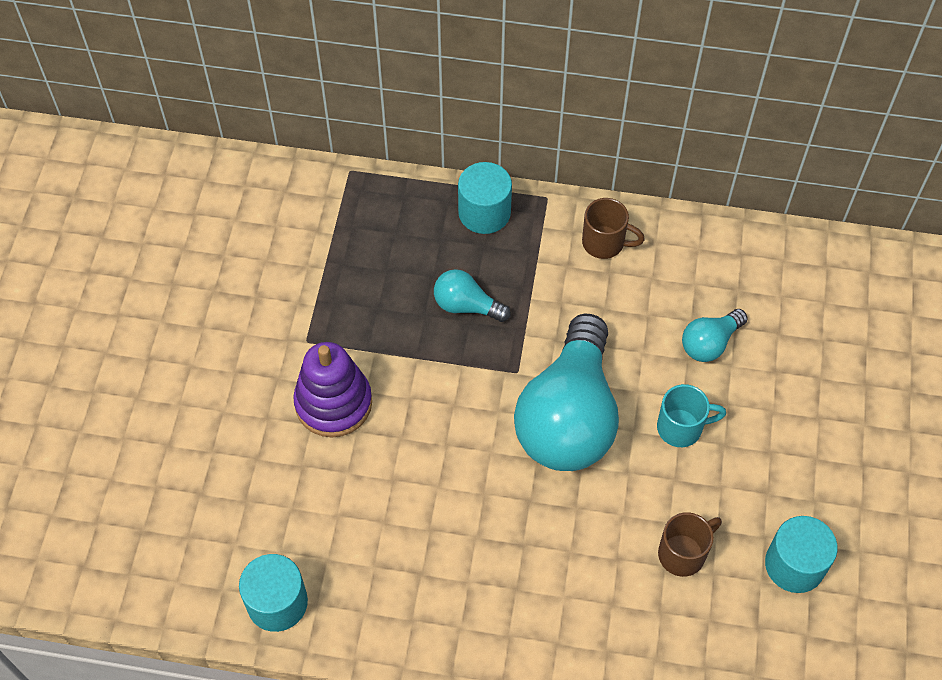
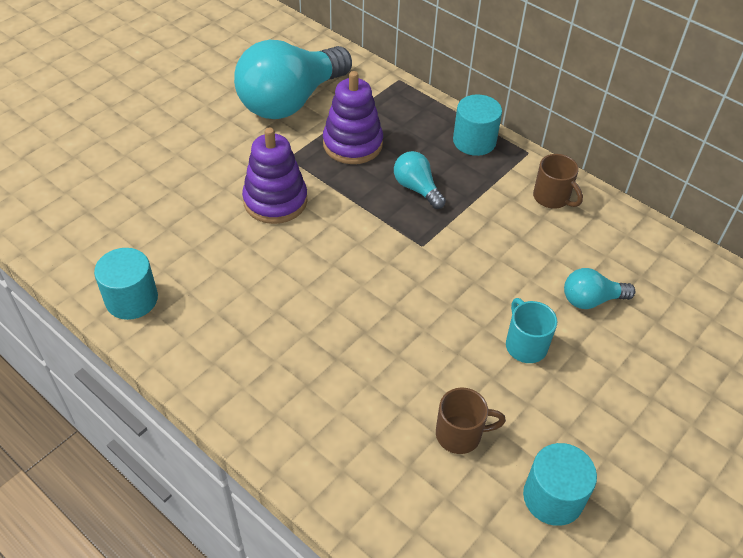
camera: 30 degrees right, 10 degrees down
turquoise light bulb [514,313,619,471] -> turquoise light bulb moved to [234,40,352,119]
turquoise mug [657,384,726,447] -> turquoise mug turned 135 degrees counterclockwise [506,298,557,363]
none -> purple stacking toy [323,71,383,164]

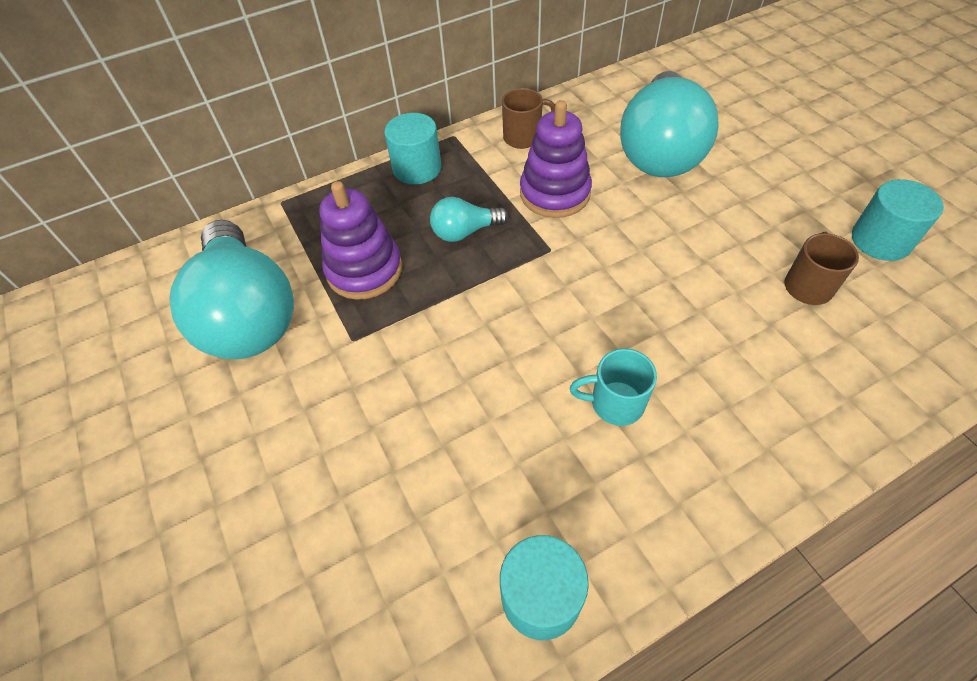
camera: 65 degrees left, 5 degrees up
purple stacking toy [242,127,308,224] -> purple stacking toy moved to [520,100,592,218]
turquoise mug [506,298,557,363] -> turquoise mug moved to [570,348,657,426]
turquoise light bulb [564,268,635,309] -> turquoise light bulb [620,71,719,177], size x2.22

